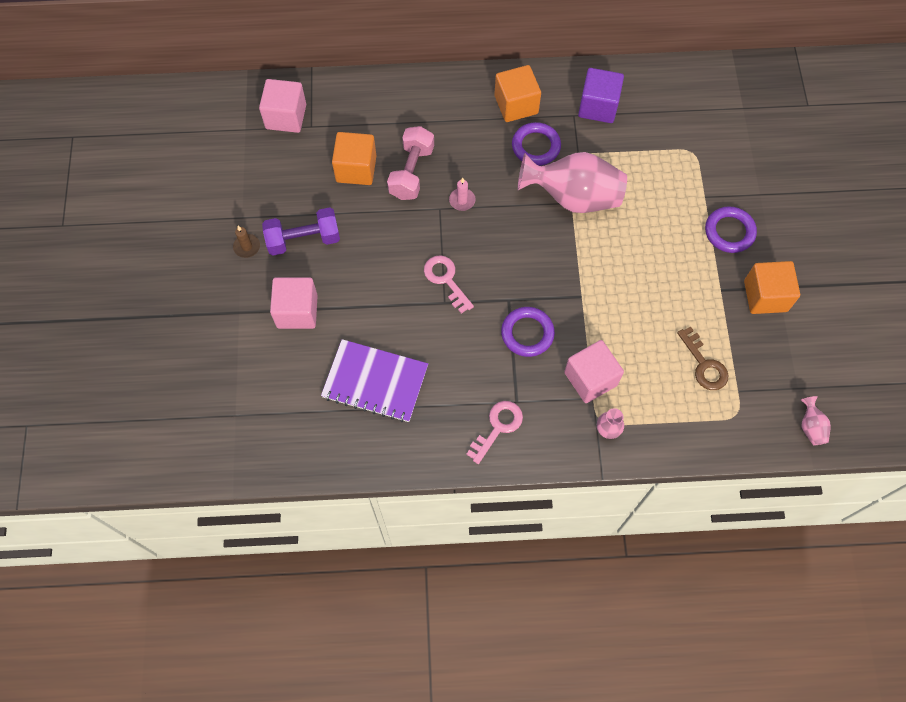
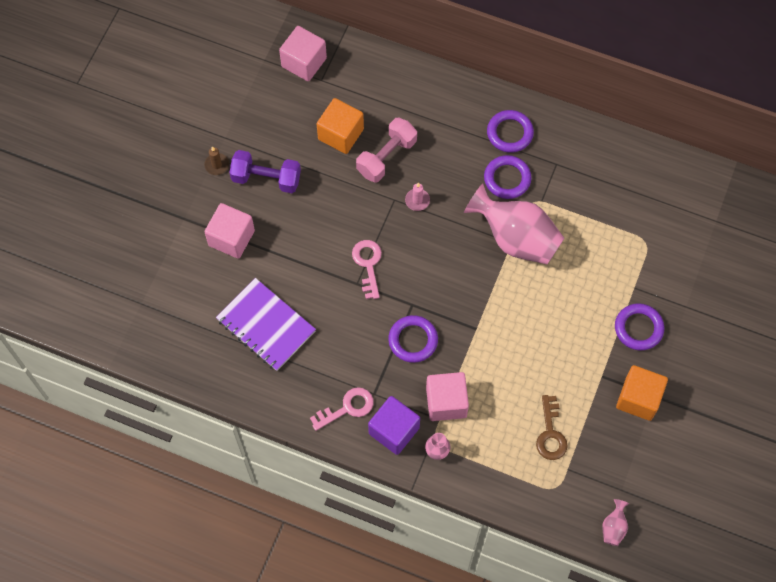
camera: 25 degrees right, 0 degrees up
orange cube [494,65,541,122] -> purple ring [487,110,534,153]
purple cube [578,68,624,123] -> purple cube moved to [368,396,420,455]

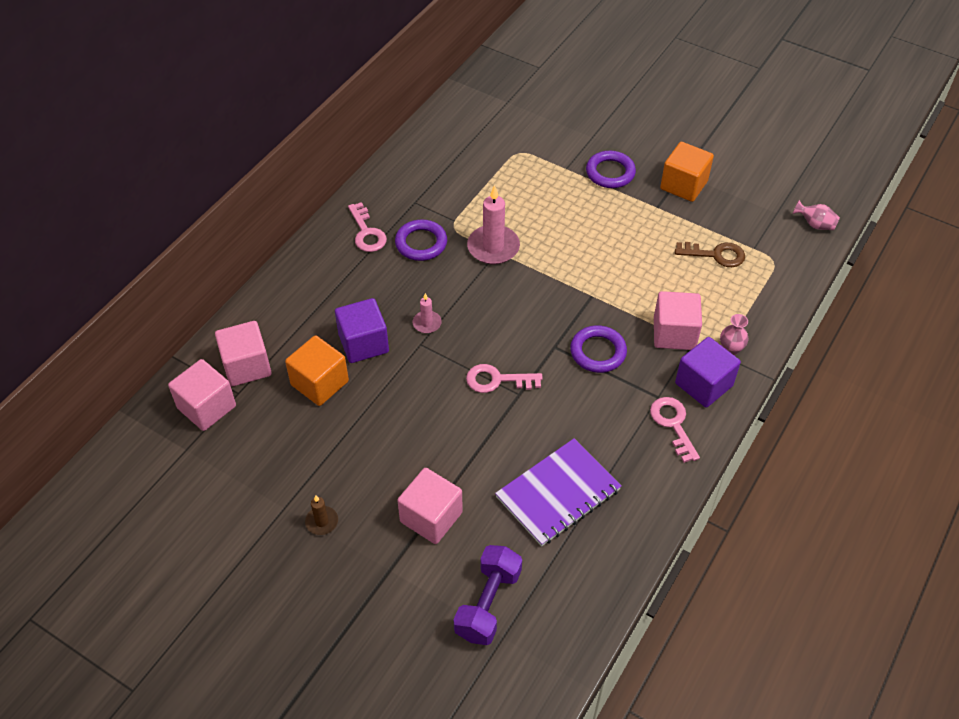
camera: 80 degrees left, 15 degrees down
purple dumbbell [230,150,301,193] -> purple dumbbell moved to [453,545,522,645]
pink dumbbell [356,118,417,183] -> purple cube [335,298,389,363]
pink vase [464,183,564,264] -> pink candle [467,185,520,264]
purple ring [487,110,534,153] -> pink key [348,202,387,252]
none -> pink cube [215,321,272,386]

